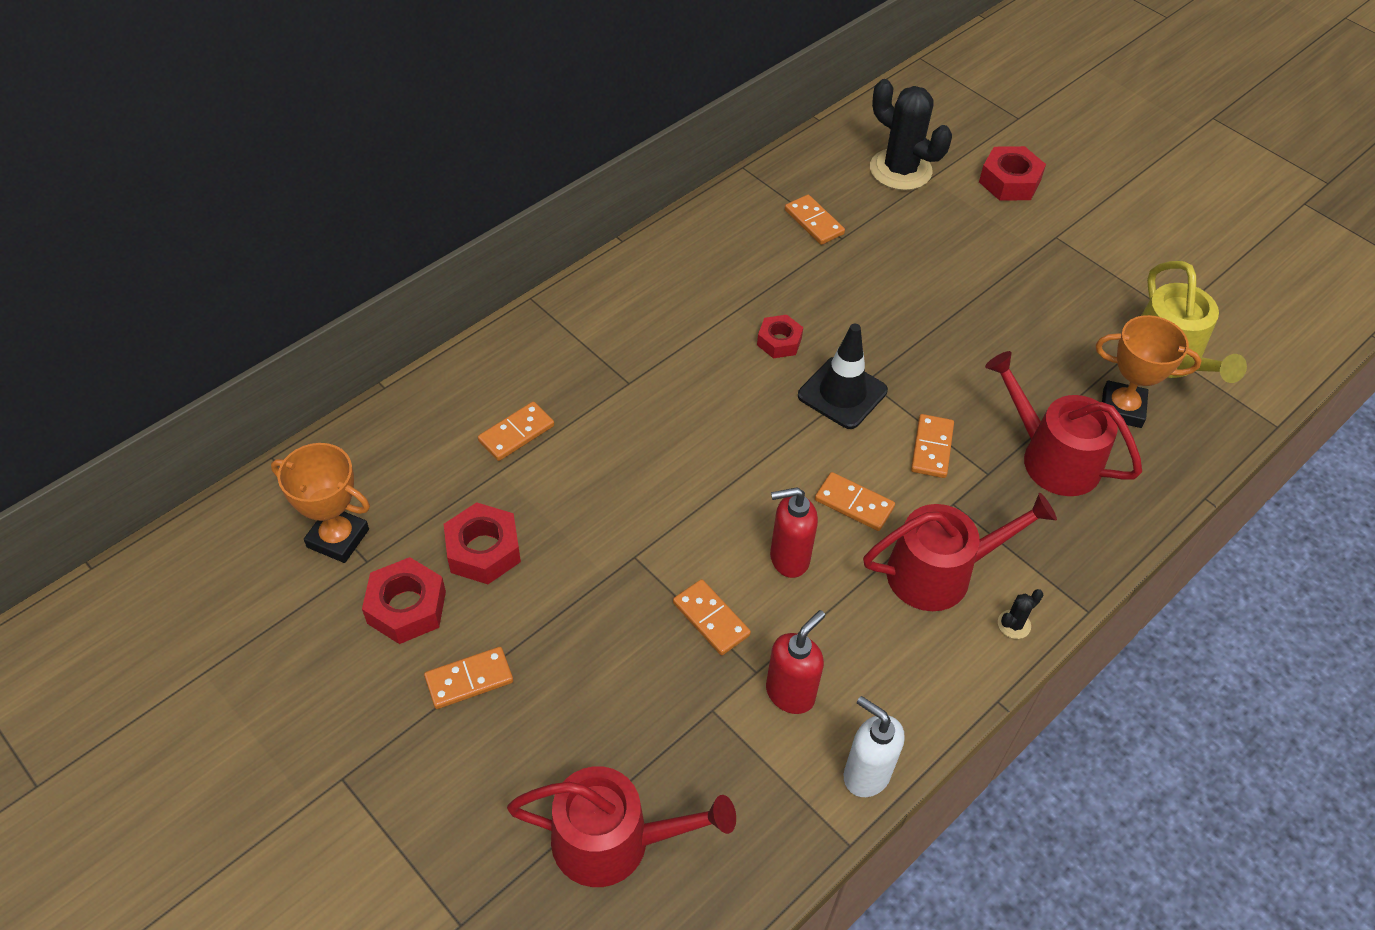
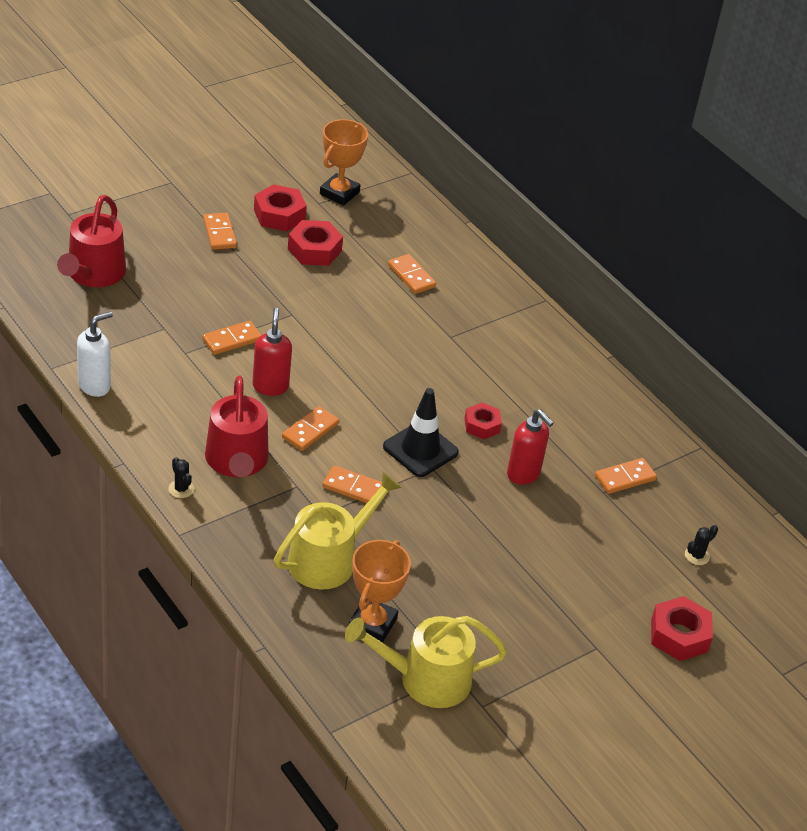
camera: 95 degrees right, 10 degrees down
red soap dispenser [766,610,825,714] -> red soap dispenser moved to [507,409,554,485]
black cactus [870,79,952,190] -> black cactus [685,525,718,565], size x0.41
red watering can [985,351,1142,496] -> yellow watering can [274,472,402,590]

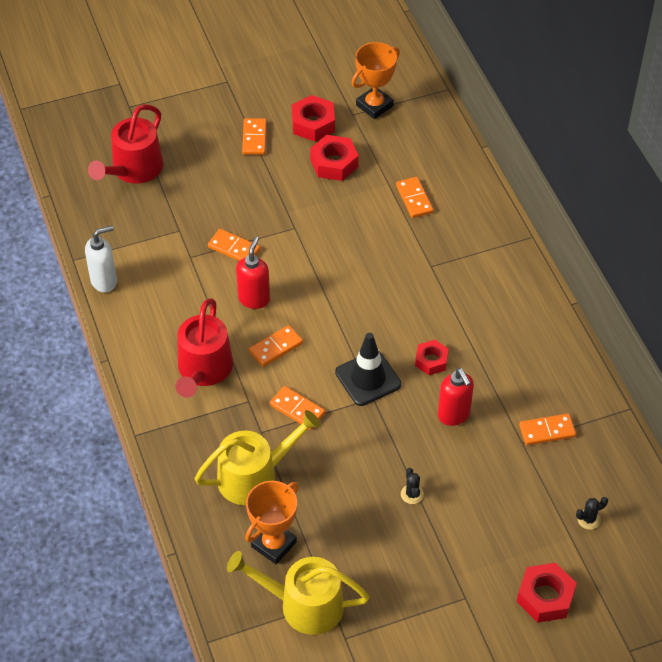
camera: 20 degrees right, 10 degrees up
black cactus [169,457,194,498] -> black cactus moved to [401,468,424,504]
orange domino [202,321,261,355] -> orange domino turned 45 degrees clockwise [208,229,260,261]

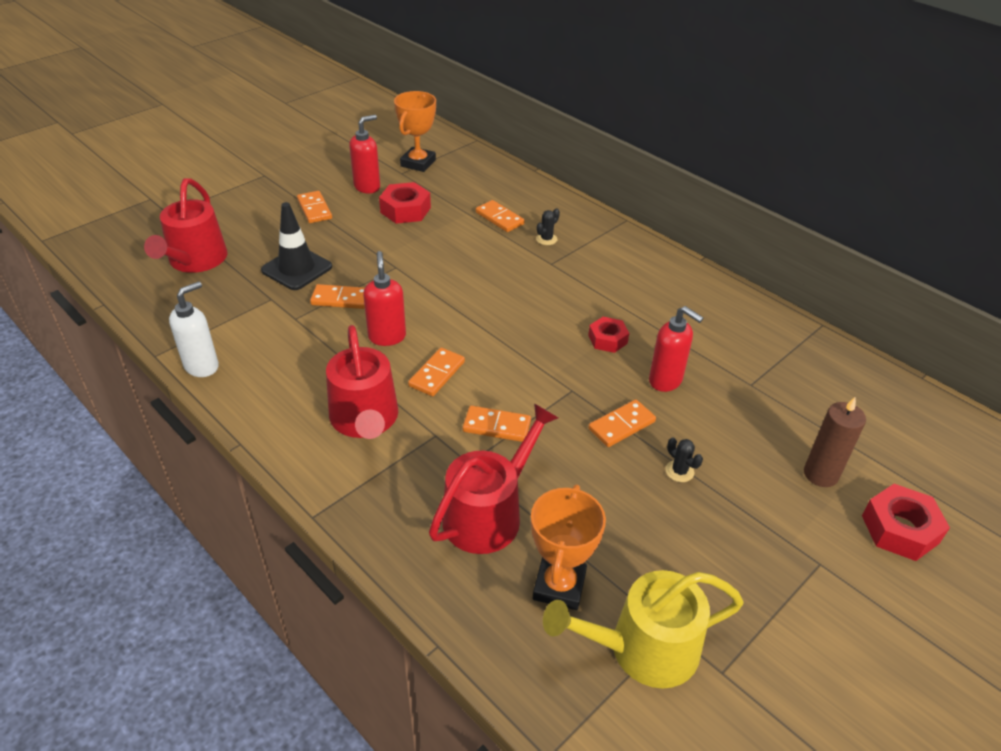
camera: 25 degrees left, 10 degrees down
yellow watering can [195,410,321,505] -> red watering can [429,403,558,554]
red nut [292,95,335,142] -> red soap dispenser [349,115,380,194]
black traffic cone [335,333,401,406] -> black traffic cone moved to [261,202,332,290]
orange domino [519,414,576,445] -> orange domino moved to [588,399,656,447]
black cactus [576,497,608,530] -> black cactus moved to [536,208,560,245]
none -> brown candle [804,397,866,487]

